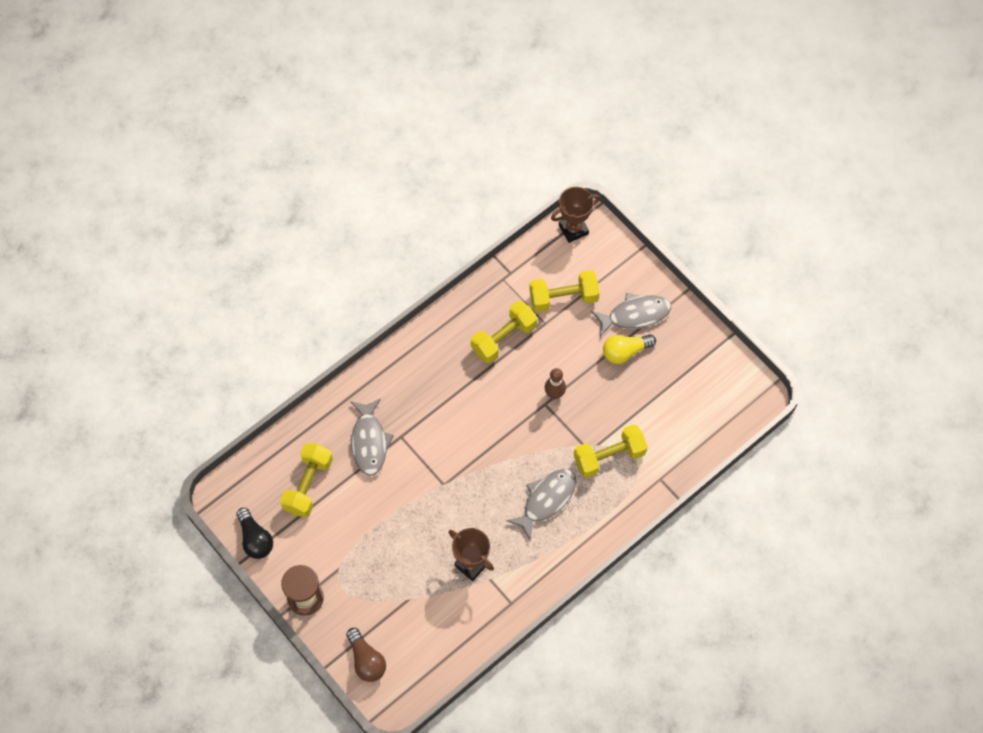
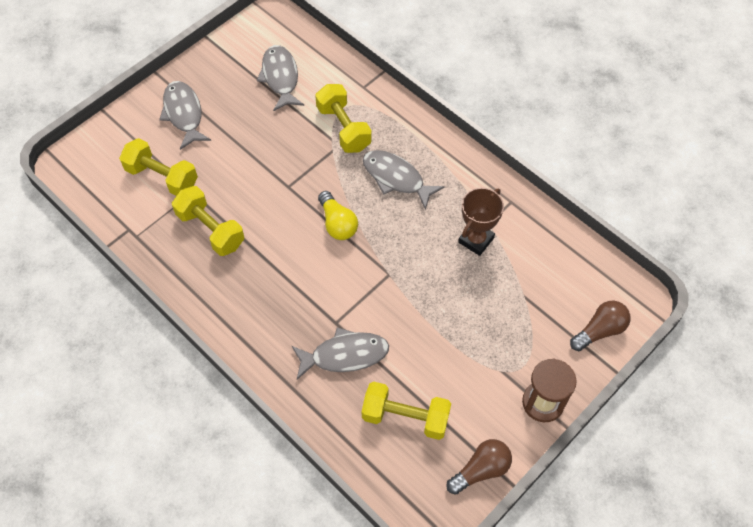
camera: 95 degrees left, 5 degrees down
black light bulb [237,508,273,559] -> brown light bulb [446,439,512,495]
yellow dumbbell [529,270,600,312] -> yellow dumbbell turned 45 degrees counterclockwise [119,138,198,196]
brown bowling pin [545,368,566,399] -> none
brown trophy [551,187,600,243] -> none
yellow light bulb [603,334,656,364] -> yellow light bulb moved to [318,191,358,240]
none -> grey fish [257,45,304,111]

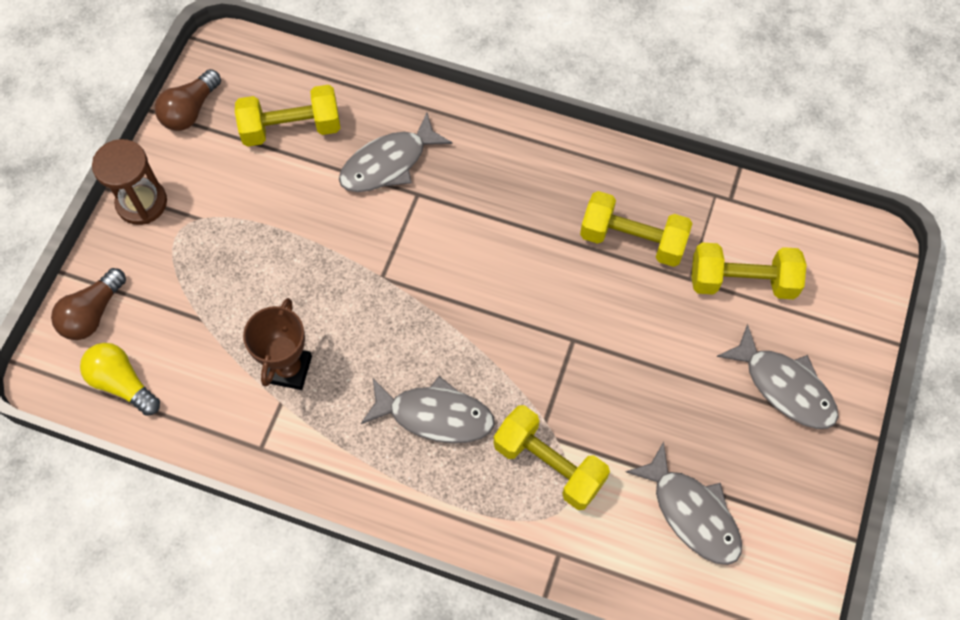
camera: 155 degrees right, 5 degrees up
yellow light bulb [318,191,358,240] -> yellow light bulb moved to [80,343,160,416]

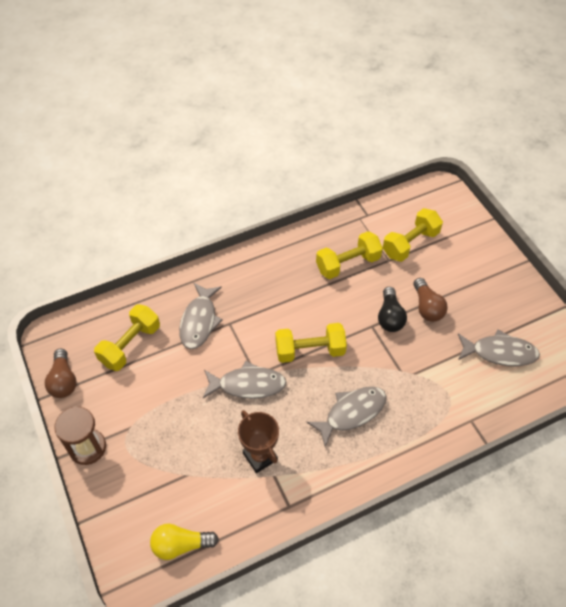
camera: 45 degrees left, 10 degrees down
brown light bulb [51,268,126,340] -> brown light bulb moved to [413,278,448,322]
yellow dumbbell [494,405,610,510] -> yellow dumbbell moved to [275,323,347,363]
grey fish [717,324,838,429] -> grey fish moved to [203,361,286,399]
none -> black light bulb [378,287,407,332]

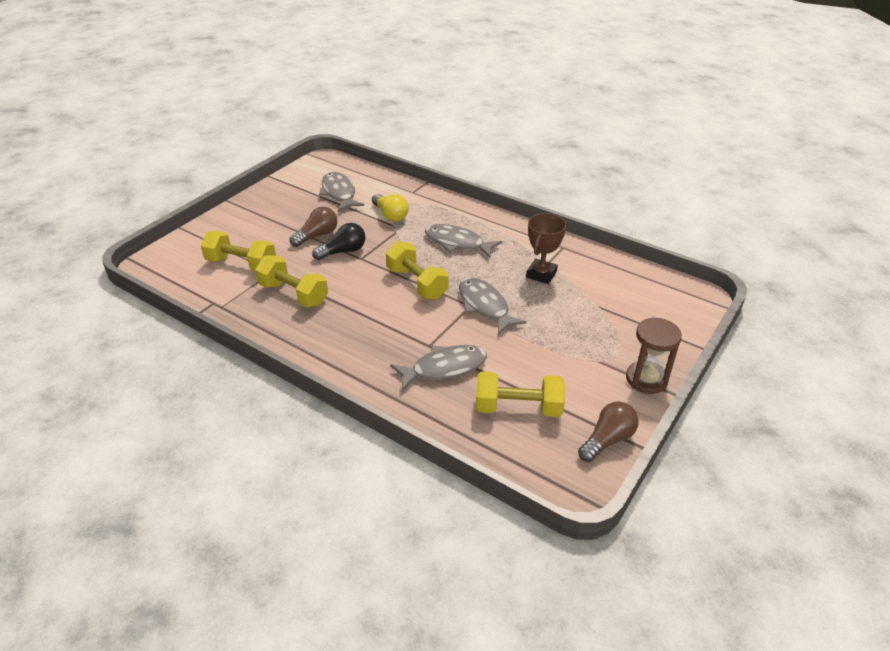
camera: 120 degrees left, 15 degrees down
yellow light bulb [150,524,219,560] -> yellow light bulb moved to [372,194,409,222]

